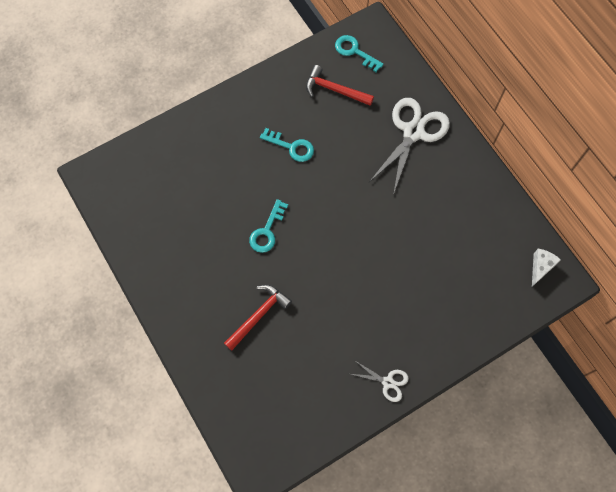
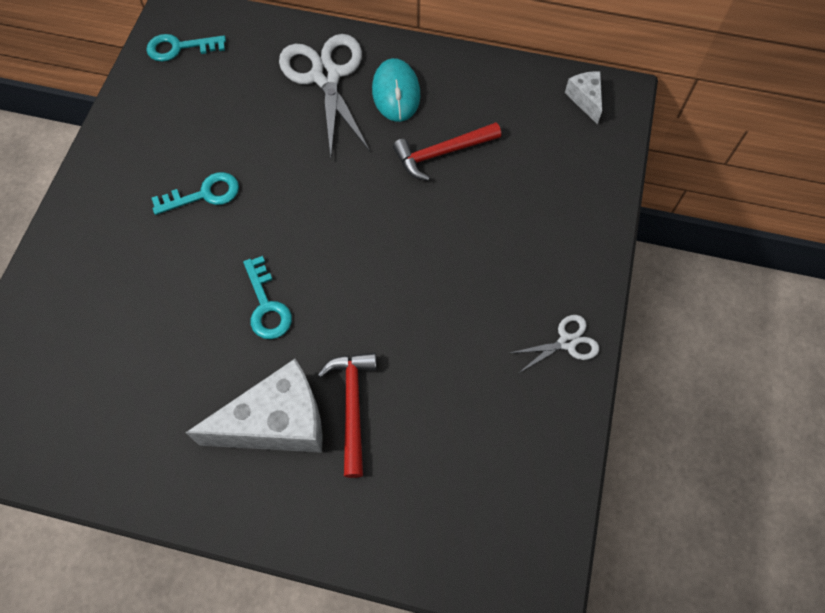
camera: 45 degrees left, 5 degrees down
red hammer [306,65,374,106] -> red hammer moved to [393,122,501,181]
none -> white cheese [185,359,323,453]
none -> turquoise mouse [372,58,420,122]

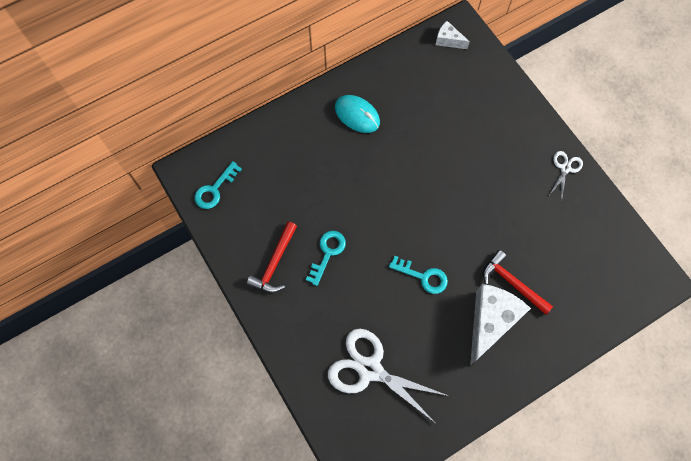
camera: 45 degrees left, 5 degrees up
white scissors [279,34,370,157] -> white scissors moved to [328,329,448,423]
red hammer [393,122,501,181] -> red hammer moved to [247,222,297,293]

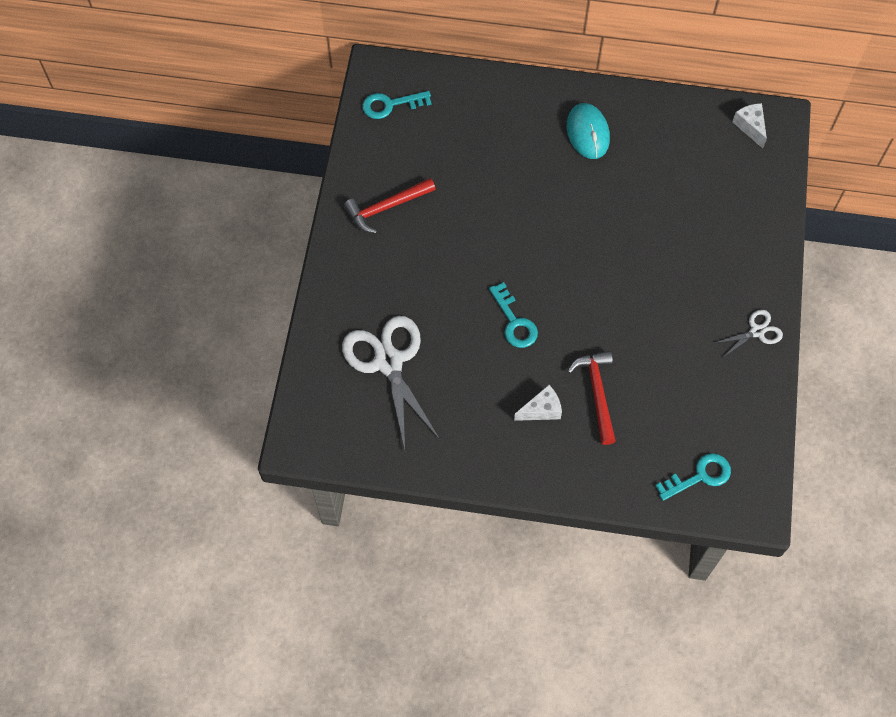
camera: 40 degrees right, 5 degrees down
turquoise key [306,231,346,286] -> turquoise key moved to [655,453,731,501]
white cheese [470,284,531,366] -> white cheese [514,385,562,421], size x0.49

